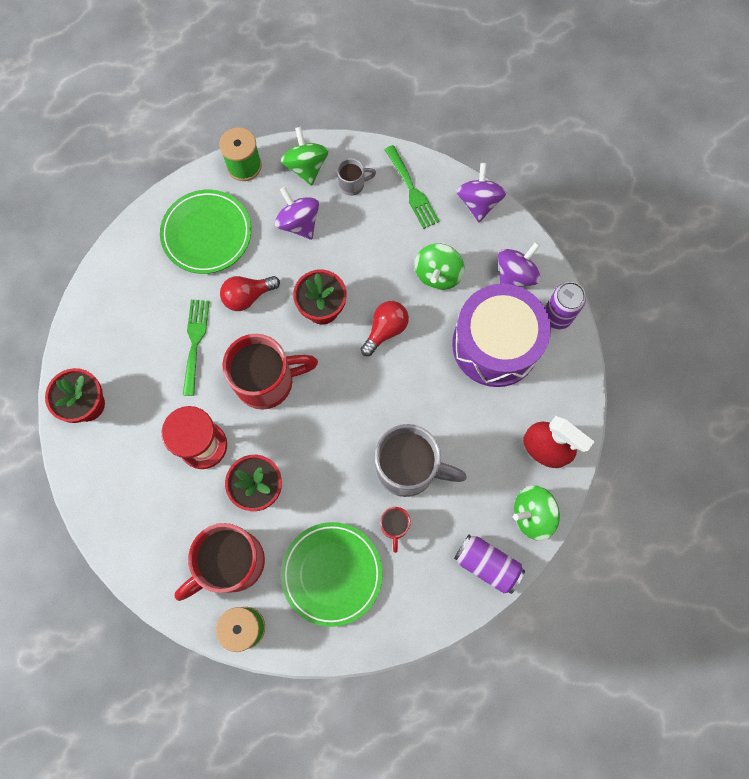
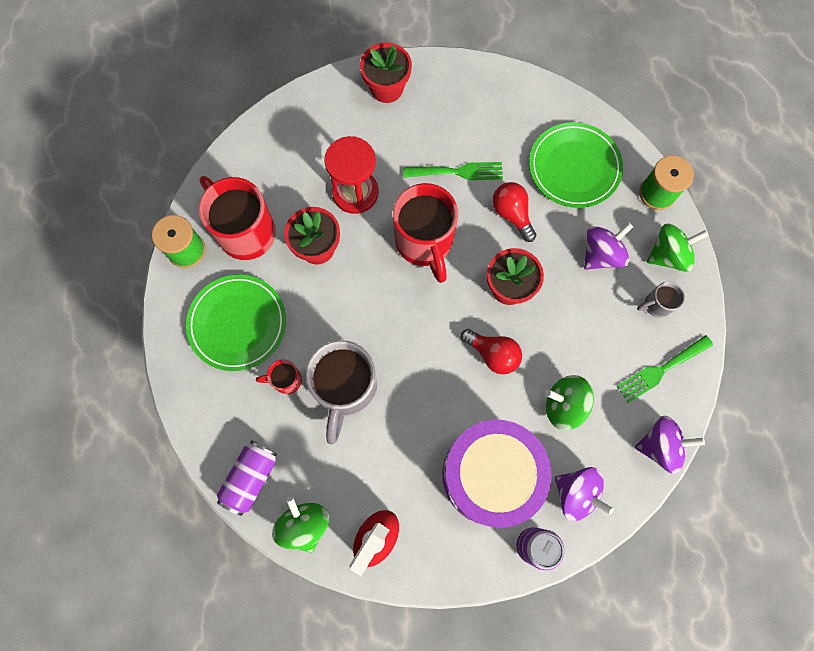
camera: 85 degrees right, 0 degrees up
grey mug [337,158,376,196] -> grey mug turned 90 degrees clockwise [637,282,685,318]

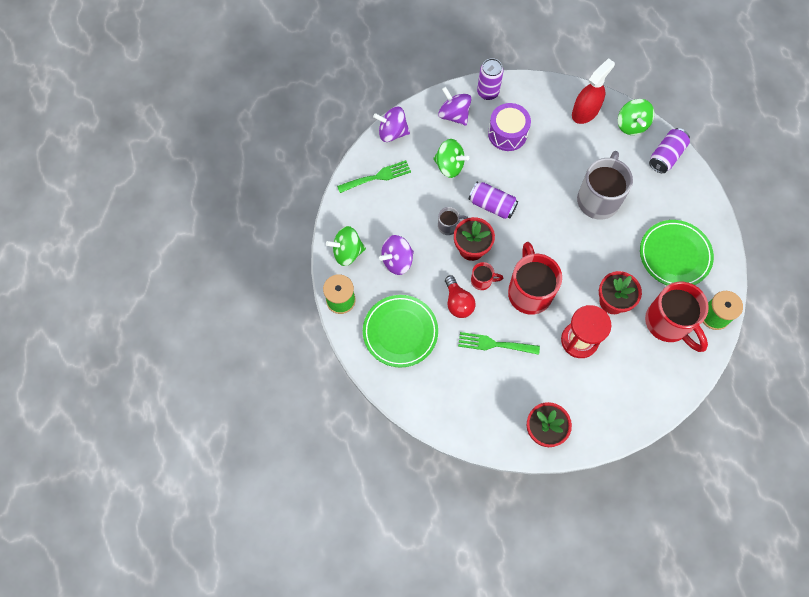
camera: 170 degrees left, 5 degrees down
red mug [256,359,302,394] -> red mug moved to [471,262,503,290]
purple drum [442,420,552,528] -> purple drum [488,103,531,151], size x0.62
red light bulb [461,329,522,374] -> purple can [468,182,518,219]
grey mug [637,282,685,318] -> grey mug moved to [438,207,468,235]

